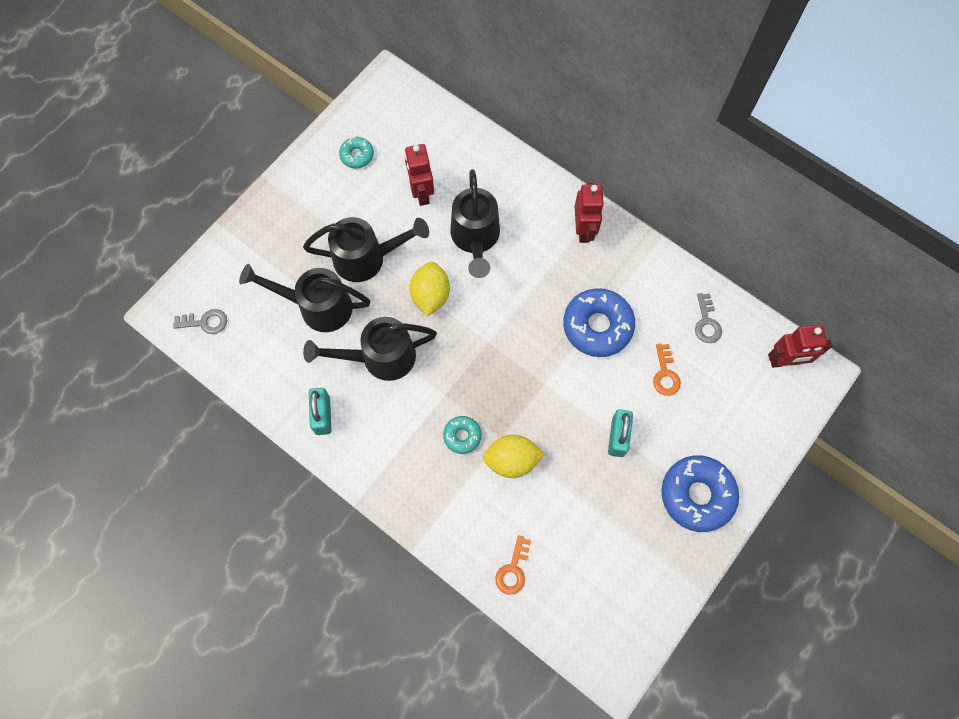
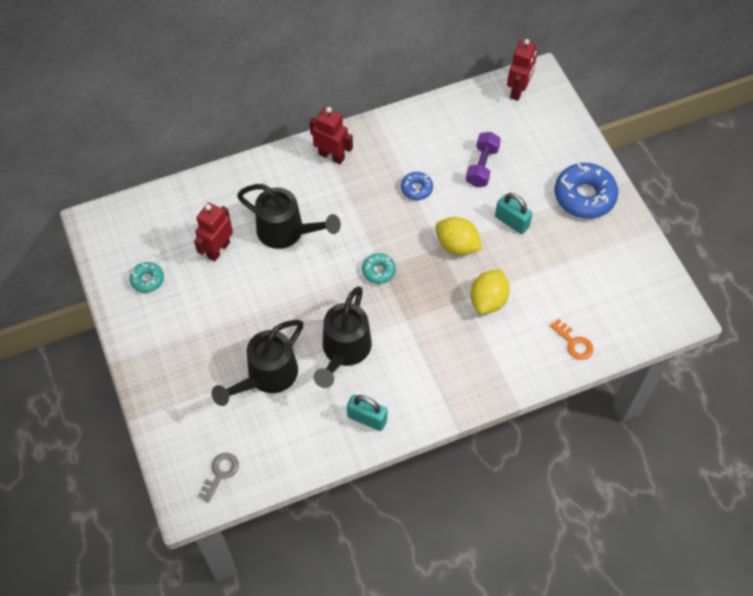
camera: 60 degrees left, 10 degrees down
black watering can [303,217,429,282] -> none
red robot [405,144,434,206] -> red robot turned 105 degrees clockwise [194,203,233,262]
yellow lemon [409,262,450,316] -> yellow lemon moved to [435,217,482,255]
turquoise donut [443,416,481,454] -> turquoise donut moved to [362,253,396,284]
blue donut [563,288,635,357] -> blue donut [401,172,433,200], size x0.52
orange key [653,344,681,396] -> purple dumbbell [466,132,501,187]
grey key [695,293,722,343] -> none

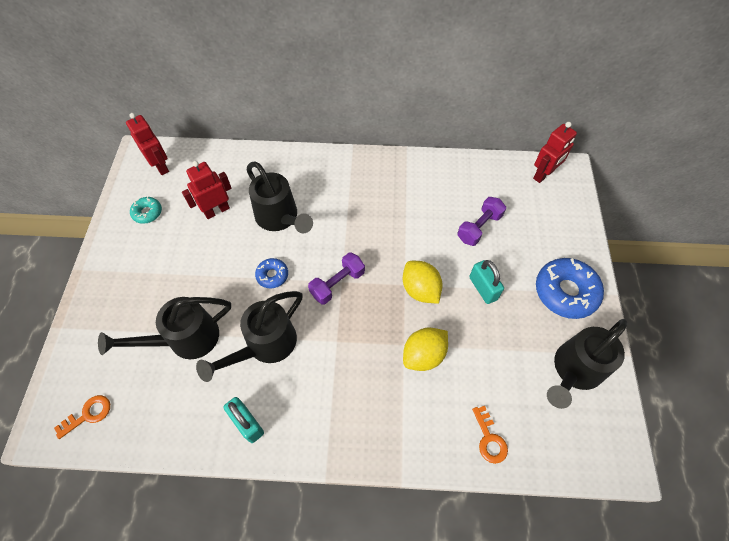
camera: 25 degrees right, 0 degrees up
grey key [198,453,239,503] -> orange key [54,395,110,439]
red robot [309,107,353,164] -> red robot moved to [126,113,169,175]
turquoise donut [362,253,396,284] -> purple dumbbell [308,252,365,305]
blue donut [401,172,433,200] -> blue donut moved to [255,258,288,289]
none -> black watering can [547,319,628,409]

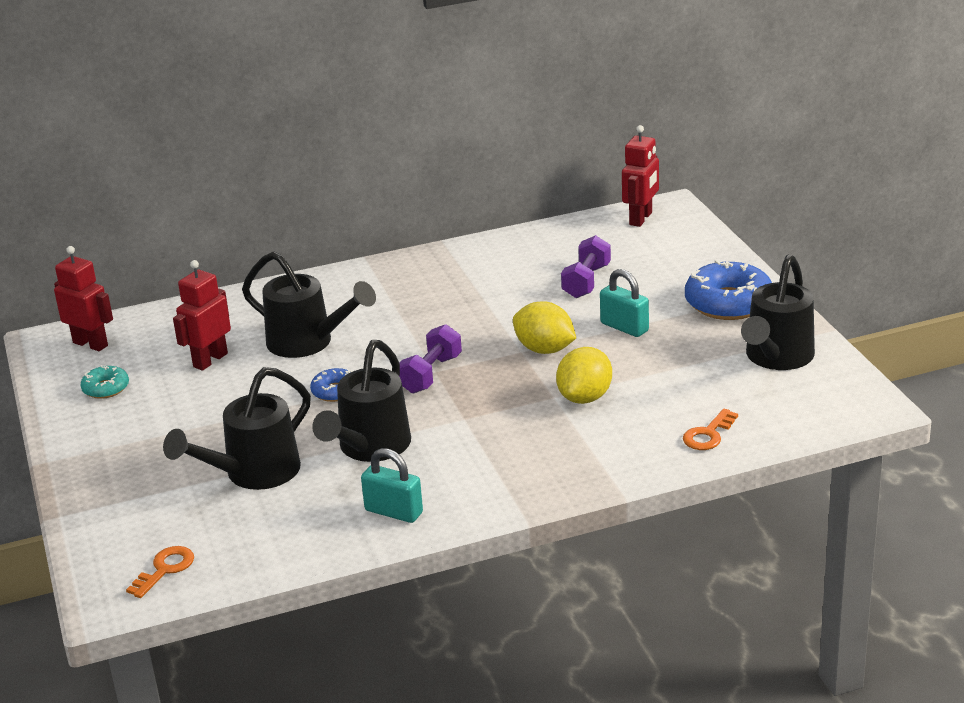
camera: 20 degrees left, 30 degrees down
orange key [472,406,508,464] -> orange key turned 75 degrees clockwise [683,409,738,450]

